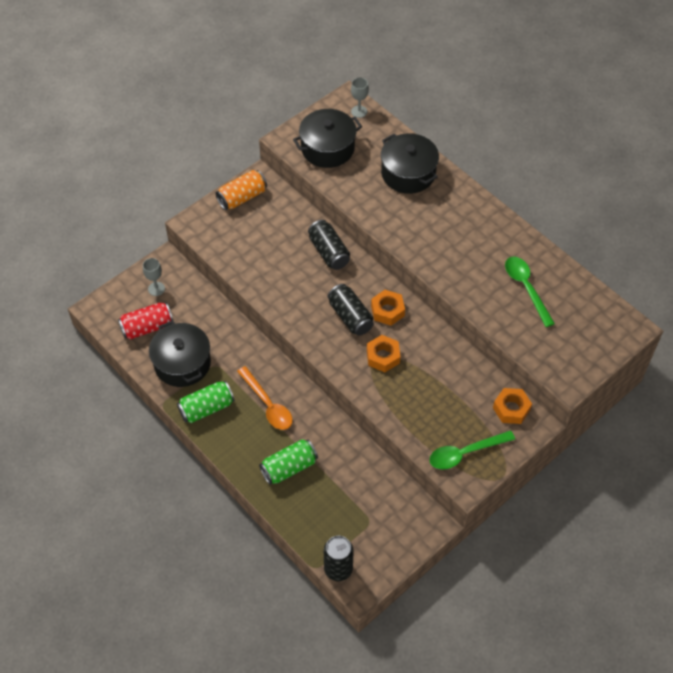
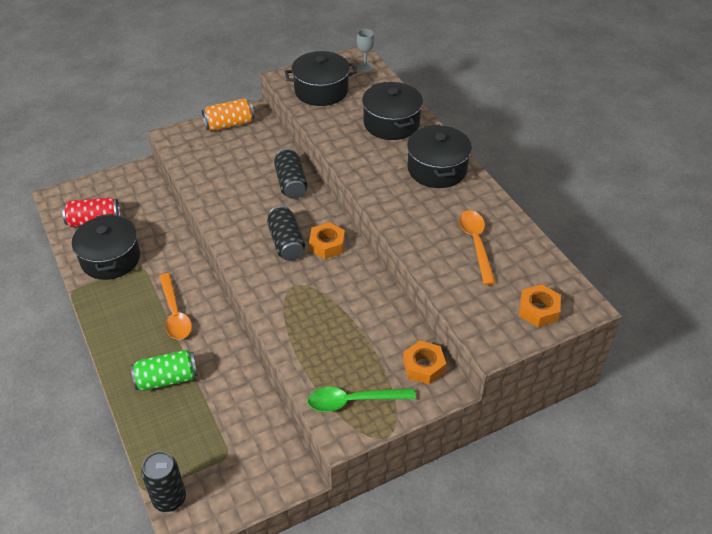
camera: 15 degrees right, 10 degrees down
grey goblet [143,258,165,296] -> none
green can [177,381,235,423] -> none
orange nut [367,335,400,372] -> orange nut moved to [519,284,561,327]
green spoon [505,257,555,327] -> orange spoon [459,210,496,285]
none -> black pot [407,125,472,188]

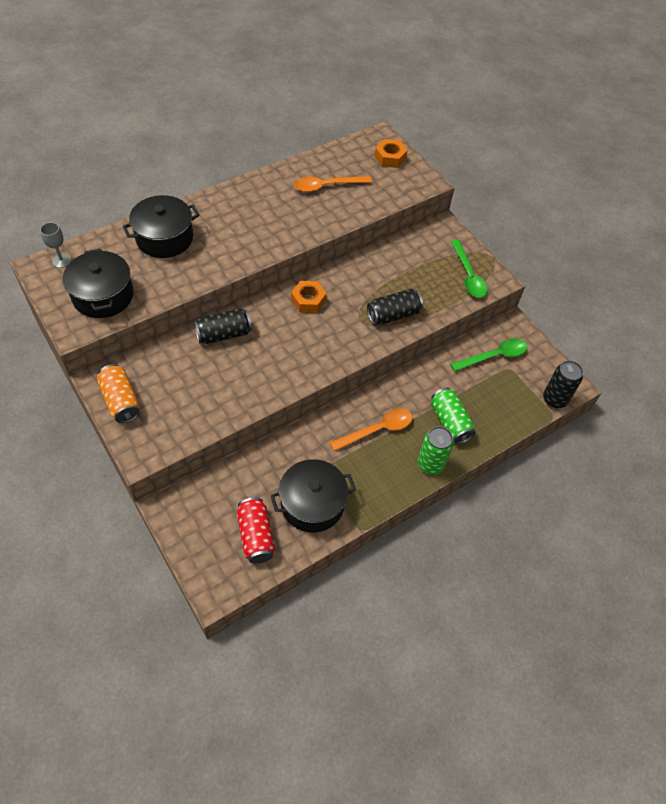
camera: 100 degrees left, 10 degrees up
black can [267,206,305,261] -> black can moved to [367,289,423,325]
orange nut [403,341,446,385] -> none
black pot [407,125,472,188] -> none
none -> green can [418,426,454,475]
none -> green spoon [450,338,527,372]

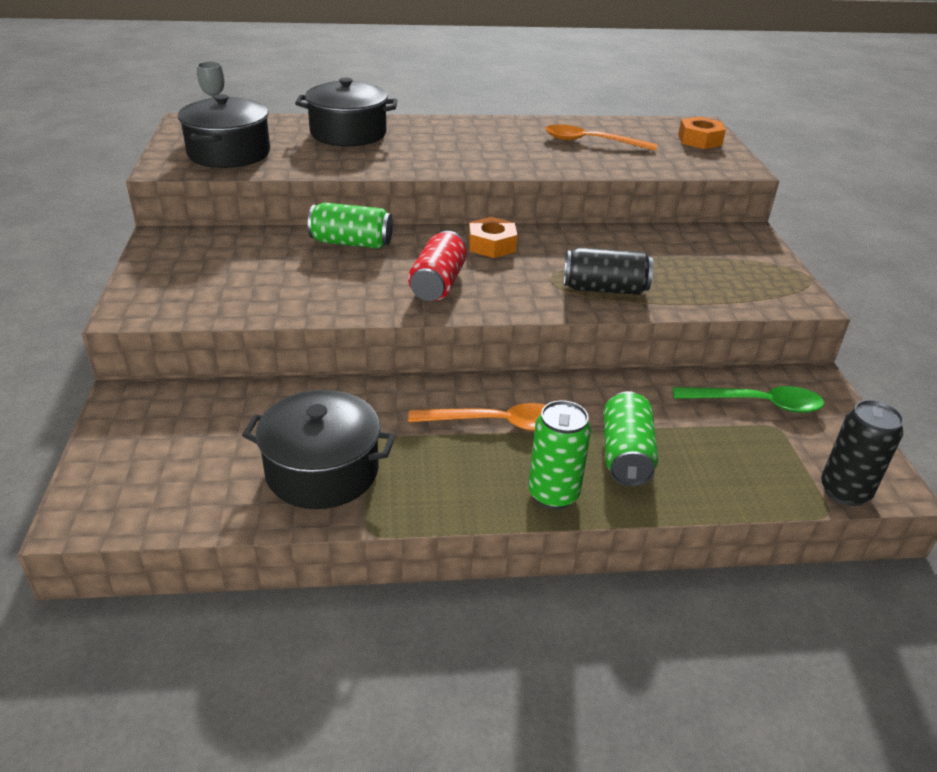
camera: 30 degrees right, 20 degrees down
orange can [97,364,140,423] -> none
black can [194,308,252,344] -> green can [308,202,393,249]
red can [237,497,275,563] -> red can moved to [408,231,467,301]
green spoon [451,240,487,298] -> none

